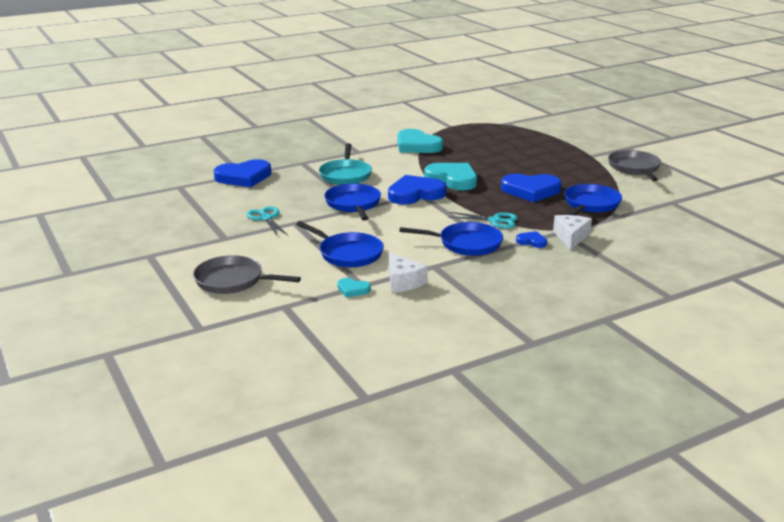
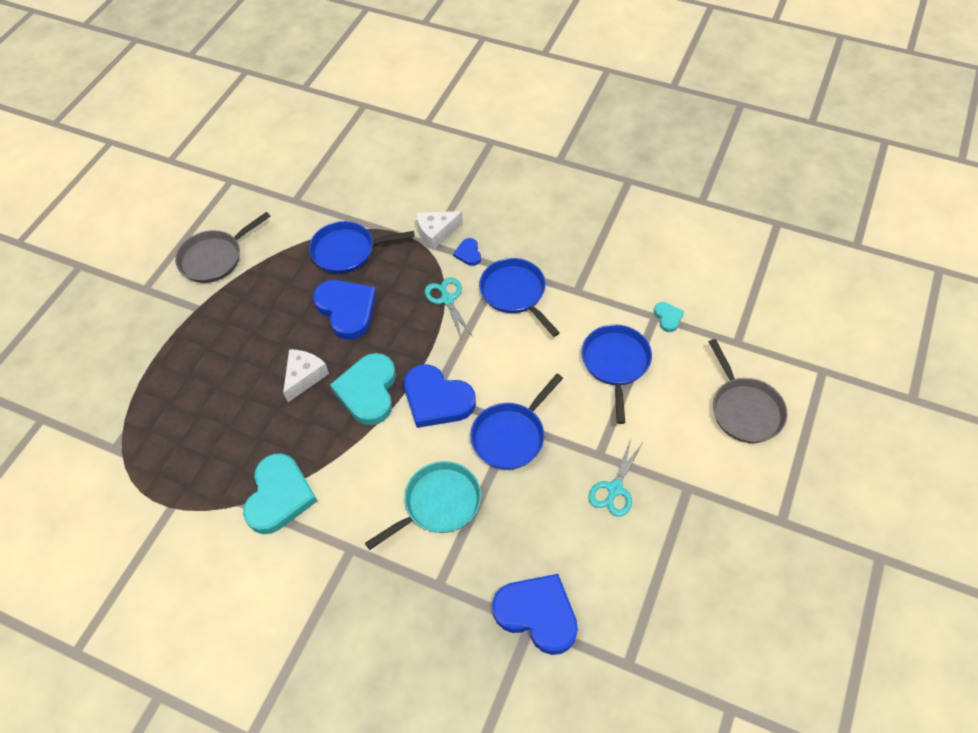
camera: 125 degrees left, 30 degrees up
white cheese [389,252,428,292] -> white cheese moved to [283,349,329,402]

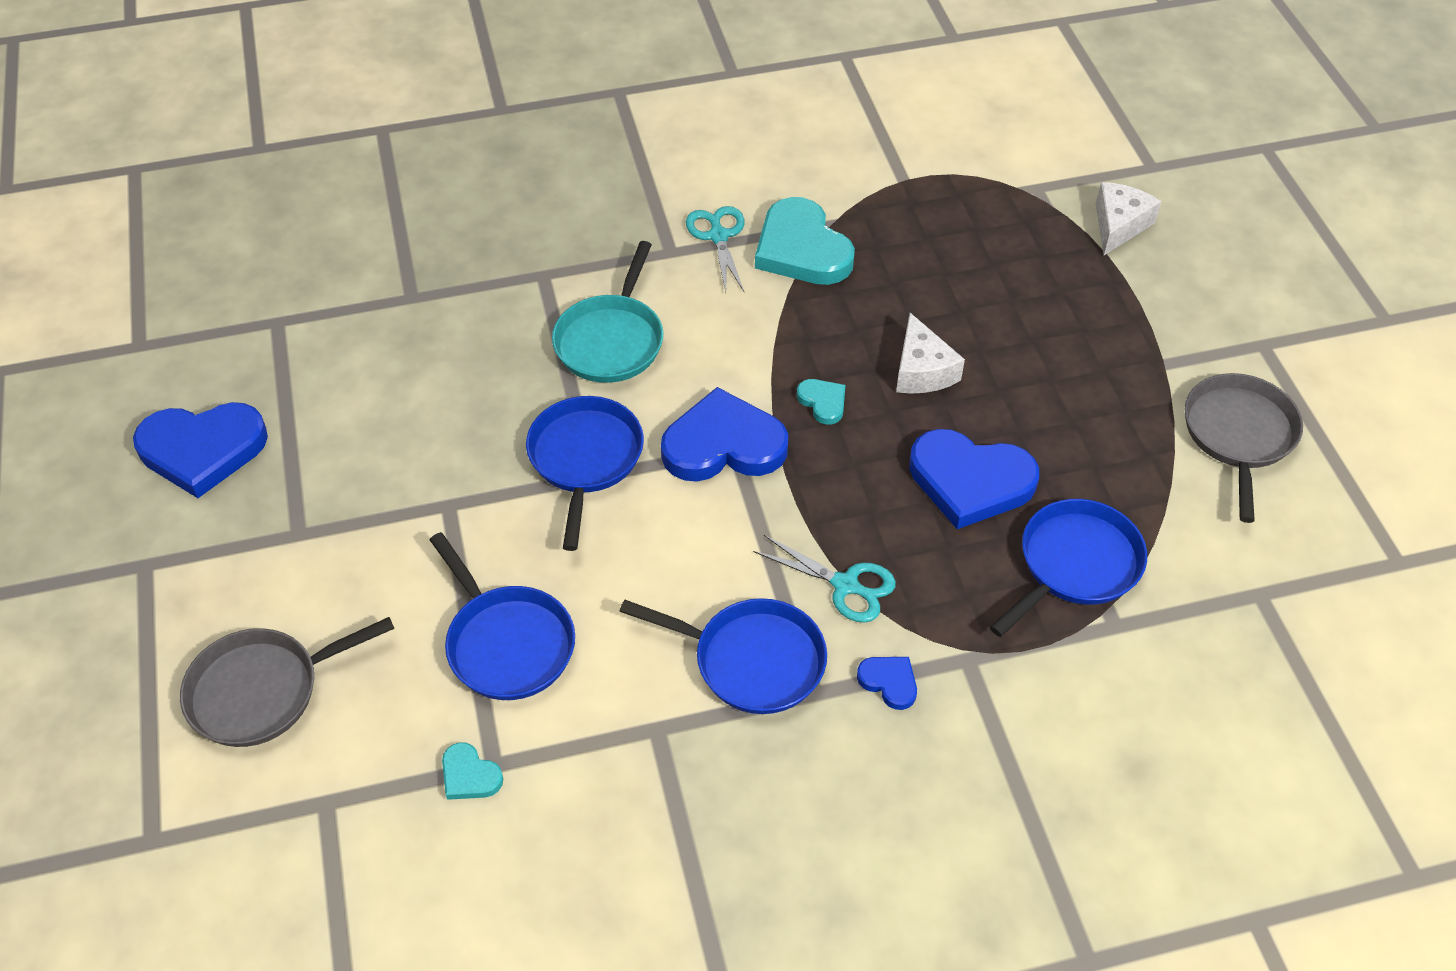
camera: 140 degrees right, 5 degrees down
turquoise heart [330,353,396,425] -> turquoise heart [797,379,845,425], size x0.46
white cheese [417,211,463,250] -> white cheese moved to [1096,182,1161,255]
blue heart [492,574,578,655] -> blue heart moved to [133,402,268,498]
turquoise scissors [589,439,643,517] -> turquoise scissors moved to [686,206,745,292]
grey pan [709,339,788,443] -> grey pan turned 60 degrees counterclockwise [180,617,395,747]

